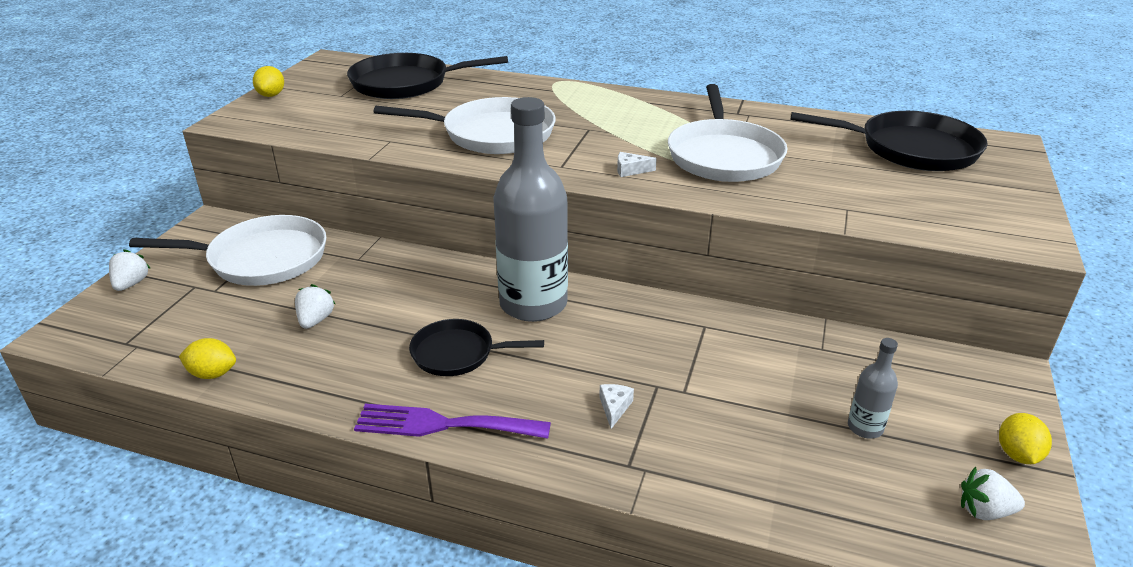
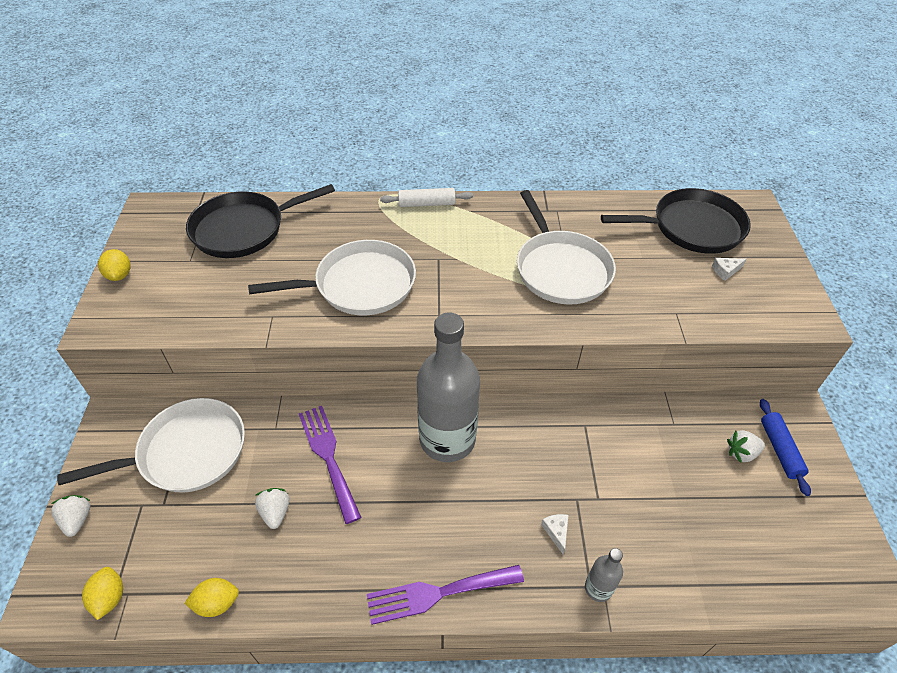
camera: 20 degrees left, 15 degrees up
black pan [409,319,544,376] -> none
white cheese [617,152,657,177] -> white cheese moved to [712,258,746,281]
grey bottle [848,338,898,439] -> grey bottle moved to [585,548,623,602]
white strawberry [961,467,1025,520] -> white strawberry moved to [727,430,765,463]
yellow lemon [999,413,1052,464] -> yellow lemon moved to [82,567,123,620]
none -> purple fork [299,406,361,524]
none -> white rolling pin [380,188,473,207]
none -> blue rolling pin [760,399,811,496]

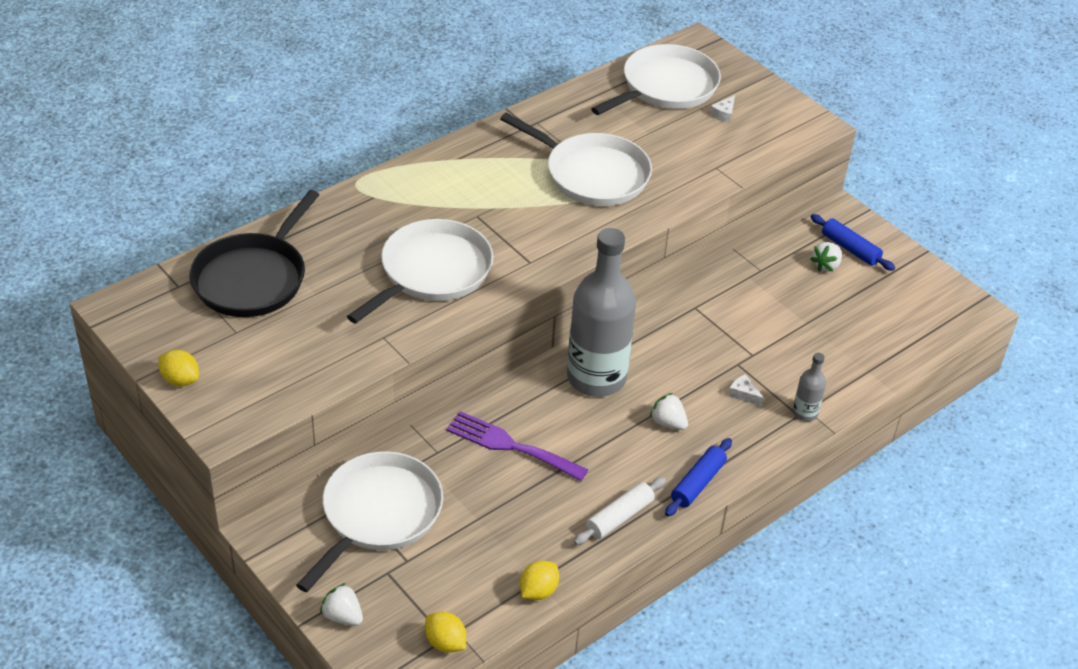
camera: 40 degrees left, 5 degrees down
white strawberry [255,488,290,529] -> white strawberry moved to [650,393,688,430]
purple fork [367,565,524,625] -> blue rolling pin [665,438,732,517]
white rolling pin [380,188,473,207] -> white rolling pin moved to [574,477,666,545]
black pan [601,188,751,254] -> white pan [591,44,721,115]

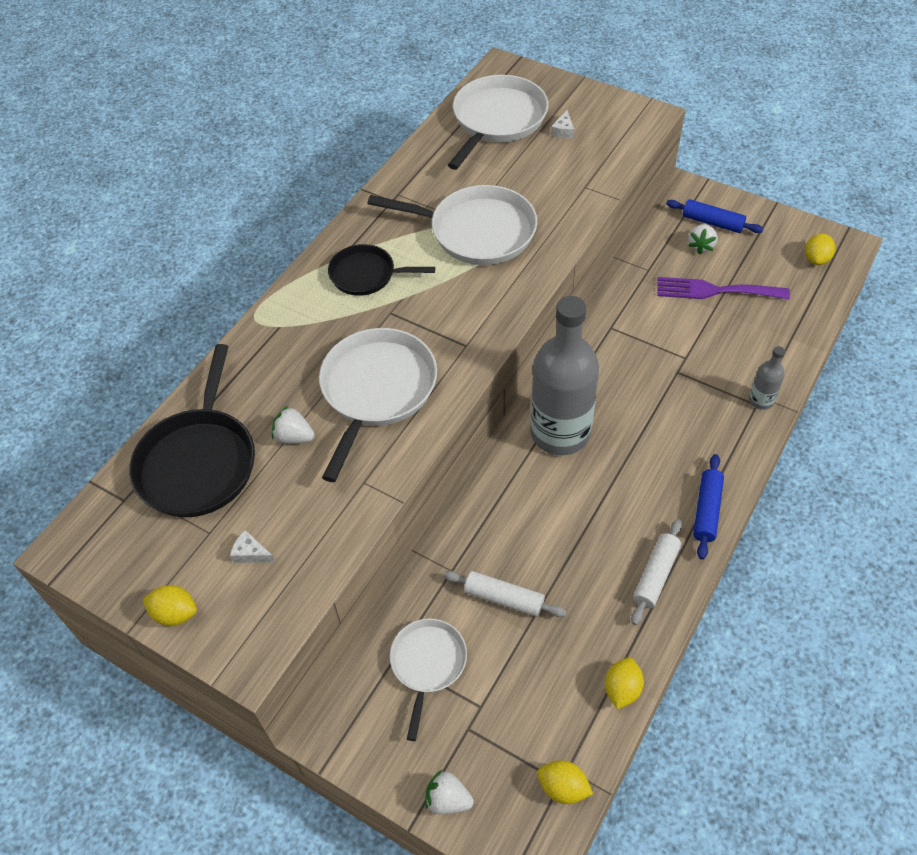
camera: 15 degrees left, 10 degrees up
white pan [296,451,443,592] -> white pan [390,618,467,741], size x0.61
purple fork [446,411,588,481] -> purple fork moved to [657,277,790,300]
white strawberry [650,393,688,430] -> white strawberry moved to [272,406,315,444]
white cheese [728,374,764,406] -> white cheese moved to [230,530,275,563]
none -> black pan [328,244,435,296]
none -> white rolling pin [444,571,567,617]
none -> yellow lemon [805,233,835,265]

